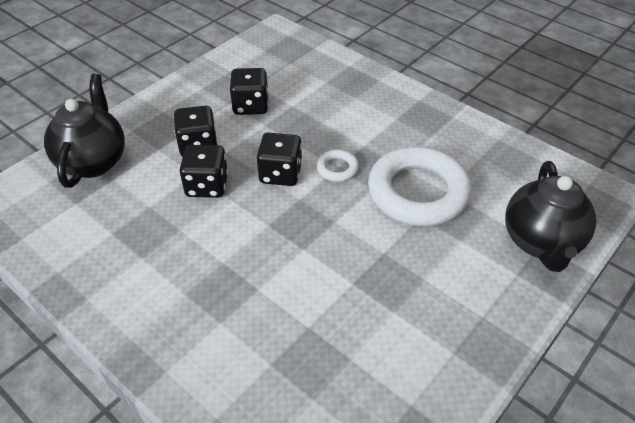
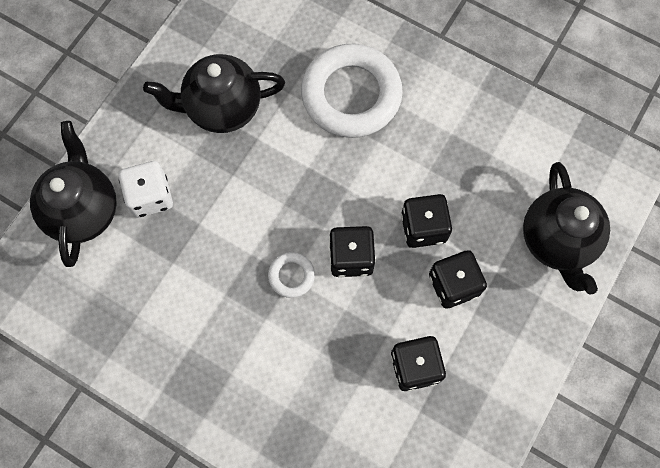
camera: 170 degrees right, 25 degrees up
white ring [368,146,472,226] -> white ring moved to [301,44,403,138]
none -> white dice [118,161,173,218]
none -> black teapot [143,54,285,133]

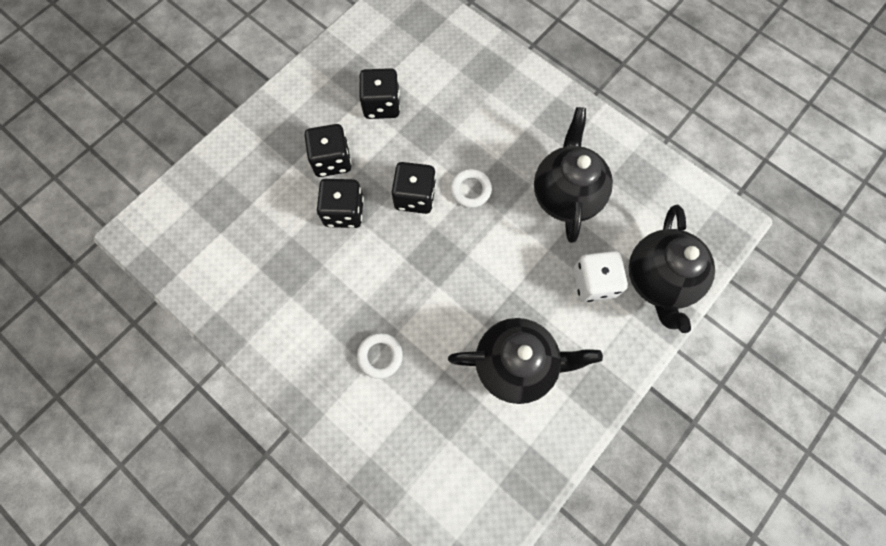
camera: 170 degrees left, 0 degrees up
white ring [301,44,403,138] -> white ring [357,333,403,379], size x0.43
black teapot [523,162,610,294] -> black teapot moved to [534,107,613,243]

